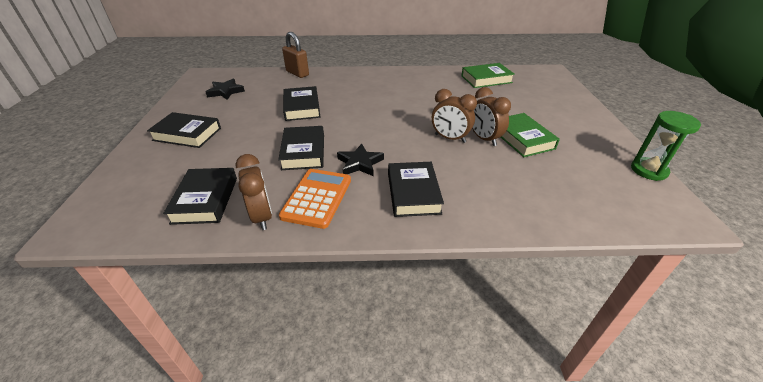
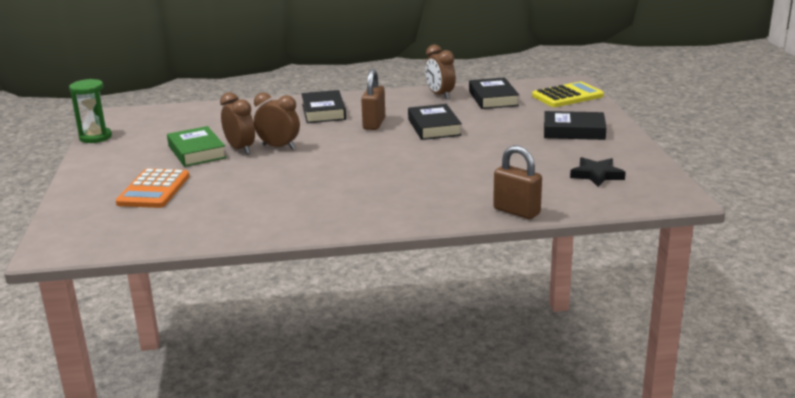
camera: 175 degrees right, 15 degrees down
orange calculator [279,169,351,229] -> orange calculator moved to [116,169,189,208]
black book [283,86,320,121] -> none
black star [337,143,384,176] -> brown padlock [361,69,385,130]
green book [461,63,515,88] -> none
none -> yellow calculator [532,82,604,107]

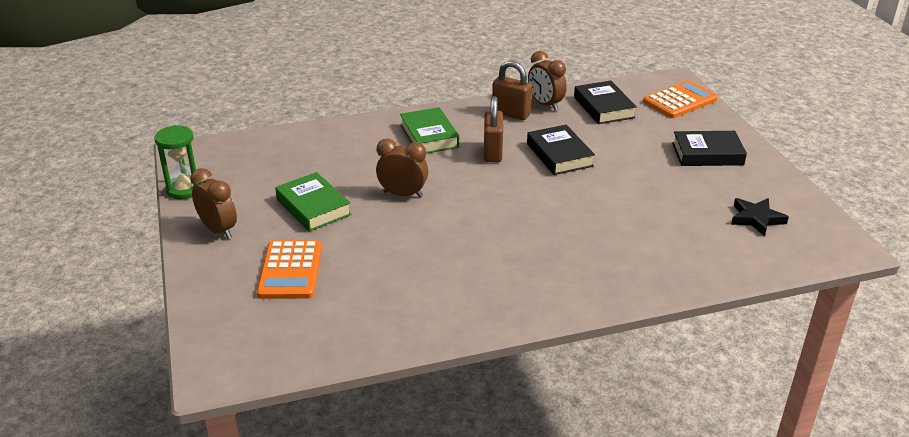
camera: 10 degrees left, 10 degrees up
brown clock [220,92,255,154] -> brown clock moved to [190,168,237,239]
black book [301,90,346,123] -> green book [400,107,459,154]
brown padlock [493,145,542,219] -> brown padlock moved to [492,61,532,120]
yellow calculator [532,82,604,107] -> orange calculator [643,80,718,118]

